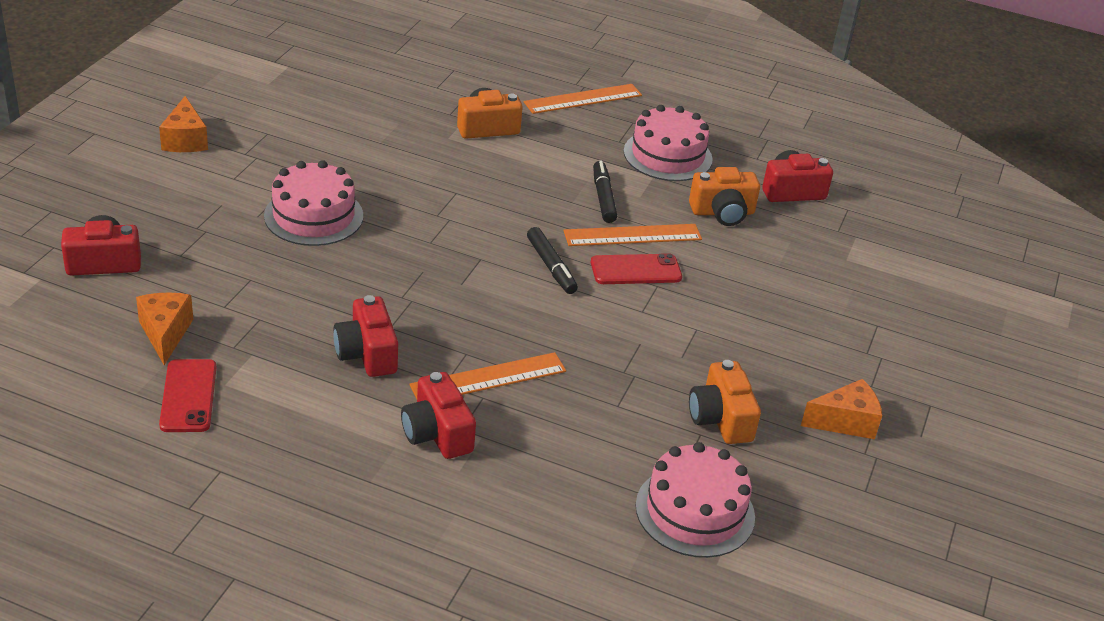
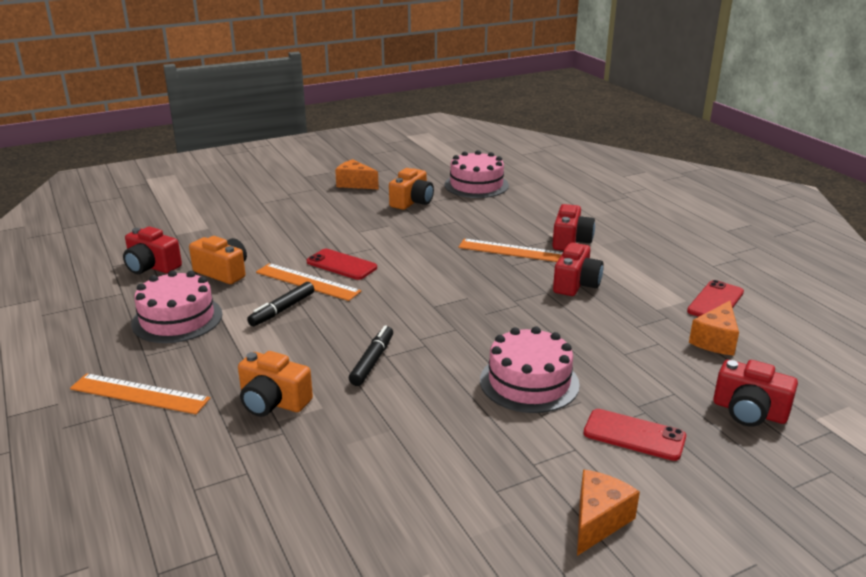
camera: 135 degrees left, 10 degrees down
black marker [527,227,578,294] -> black marker moved to [349,325,393,386]
none -> red phone [584,409,686,461]

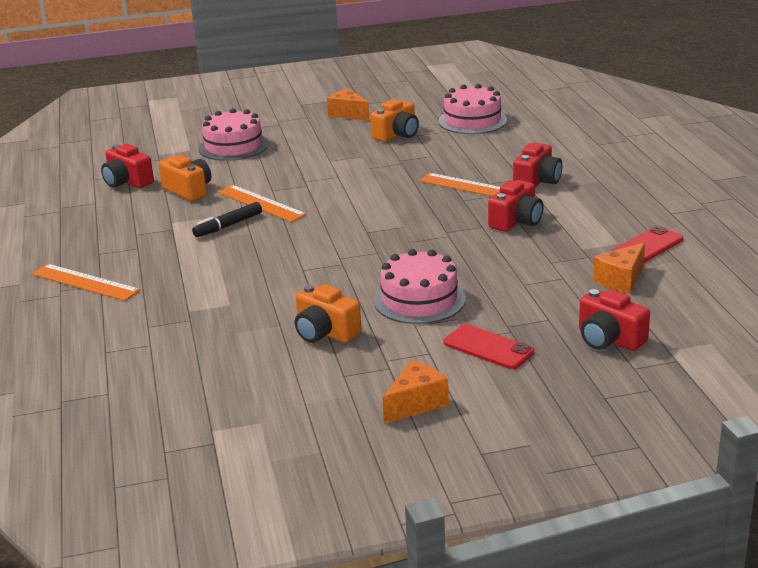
camera: 15 degrees right, 0 degrees up
pink cake [131,270,222,343] -> pink cake moved to [199,108,269,161]
orange camera [238,351,313,417] -> orange camera moved to [295,284,361,343]
red phone [307,249,377,280] -> none
black marker [349,325,393,386] -> none

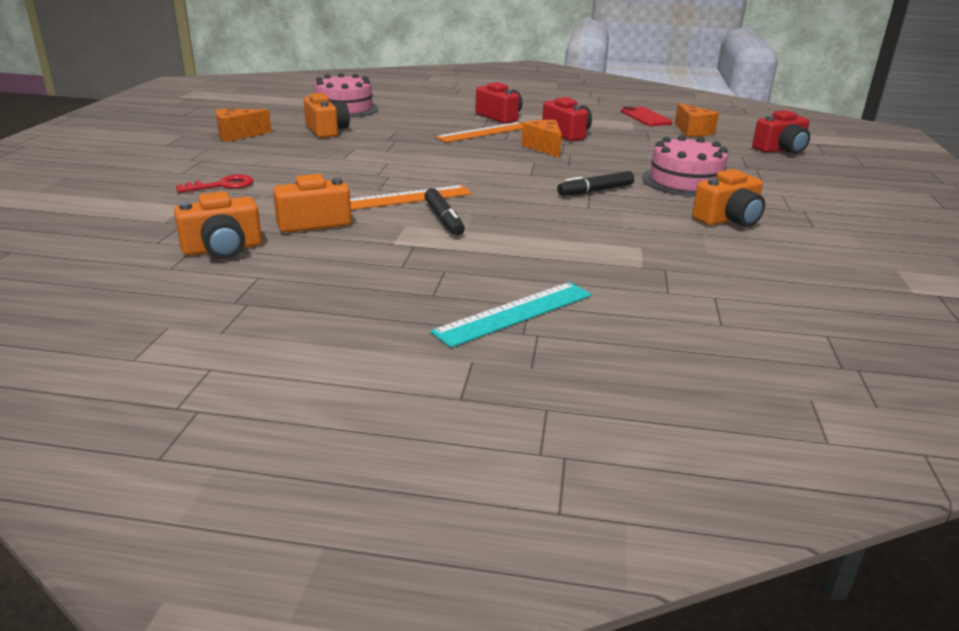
camera: 70 degrees left, 0 degrees up
orange ruler [32,264,140,301] -> turquoise ruler [430,282,592,348]
red camera [101,144,154,188] -> orange camera [174,191,262,259]
pink cake [199,108,269,161] -> red key [176,174,254,193]
orange cheese [382,360,449,424] -> orange cheese moved to [521,120,562,158]
red phone [444,324,534,369] -> none
none -> black marker [557,171,634,196]

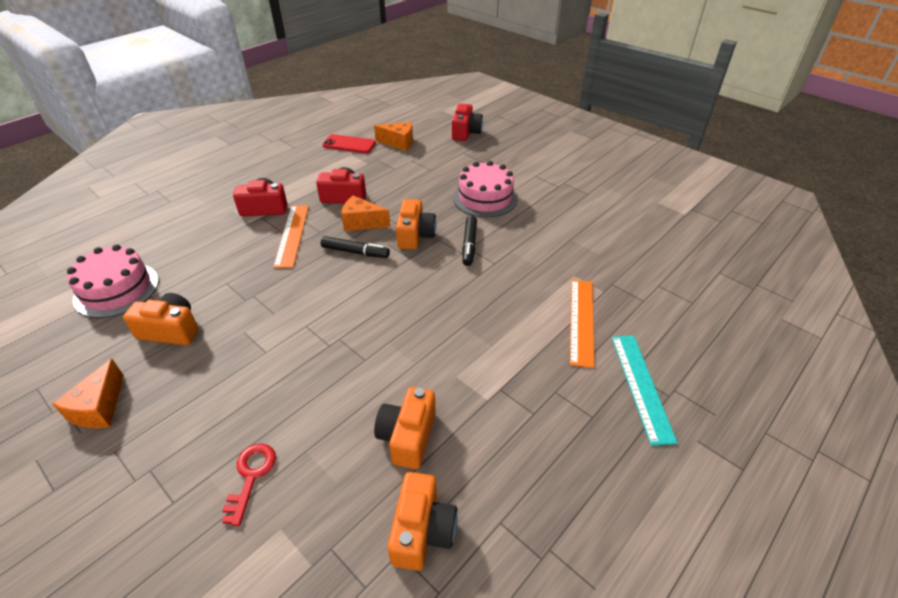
camera: 55 degrees left, 15 degrees up
orange ruler [350,185,472,210] -> orange ruler moved to [570,280,594,368]
black marker [424,188,465,236] -> black marker moved to [321,236,390,258]
orange camera [692,169,765,227] -> orange camera moved to [396,199,436,250]

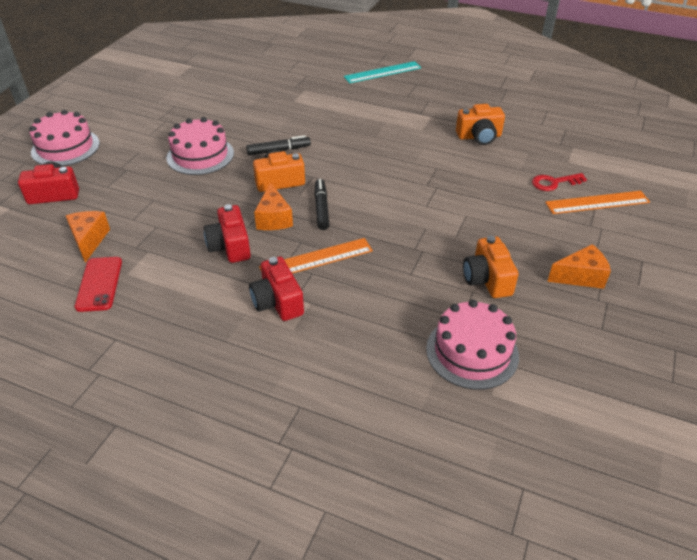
camera: 110 degrees left, 0 degrees up
orange camera [388,472,458,571] -> none
orange ruler [570,280,594,368] -> orange ruler moved to [545,191,650,214]
none -> pink cake [29,110,100,166]

